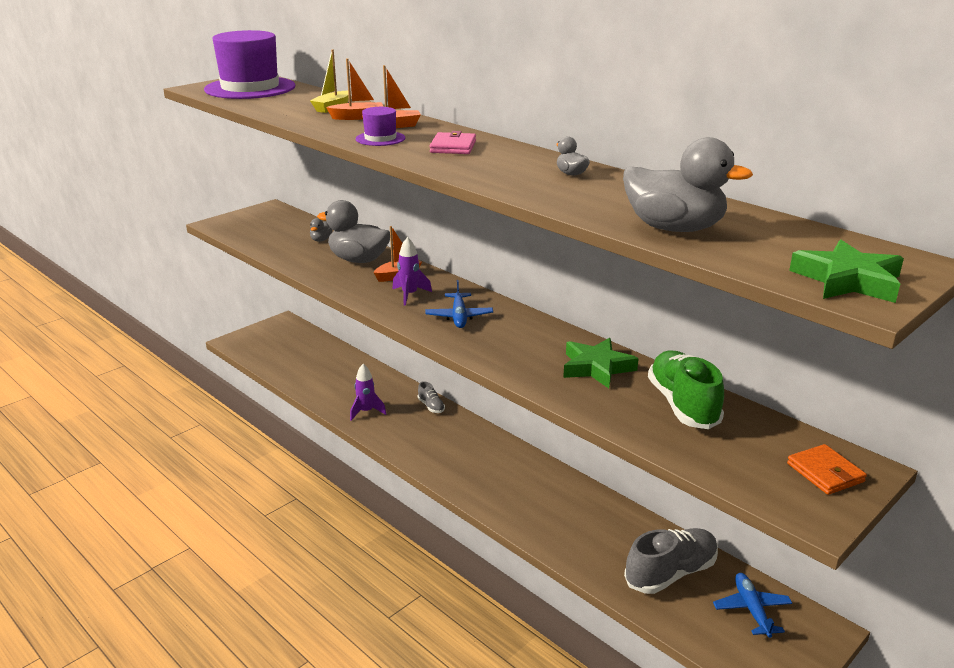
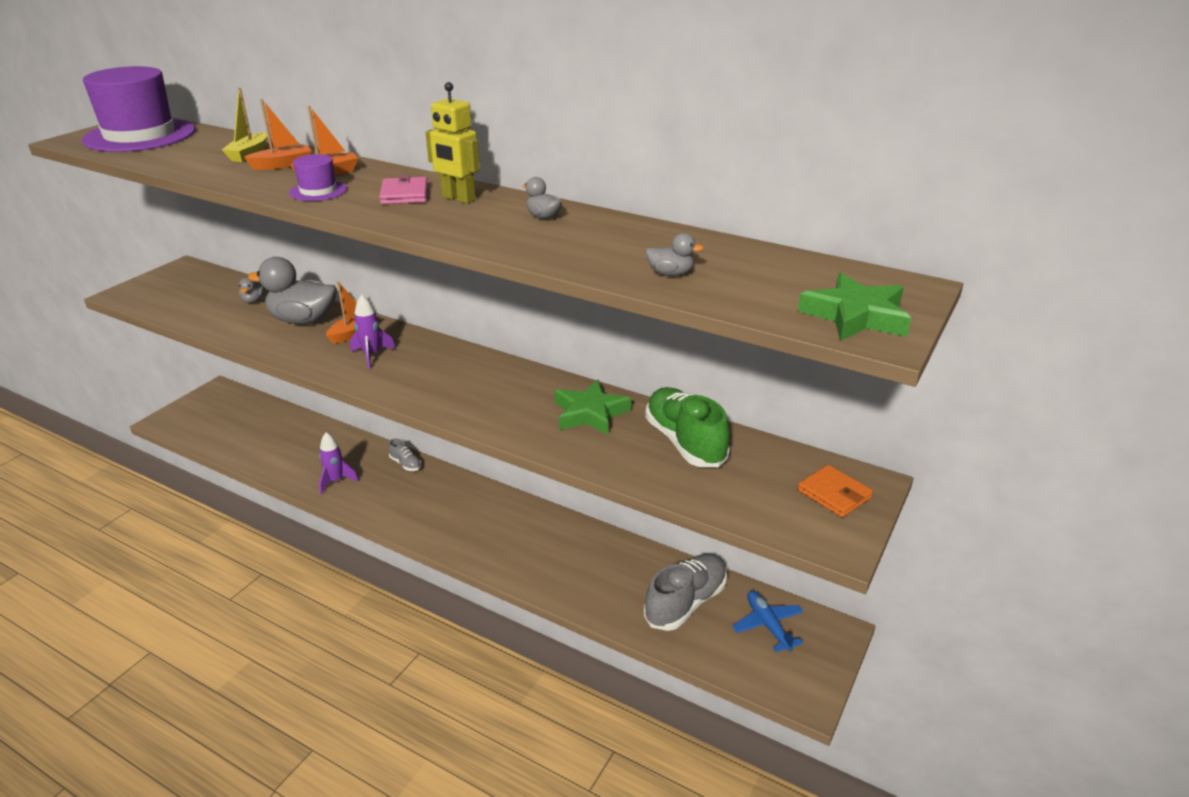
camera: 15 degrees left, 5 degrees up
blue plane [425,280,493,328] -> none
grey duck [623,137,753,232] -> grey duck [645,233,704,276], size x0.44
none -> yellow robot [425,82,480,204]

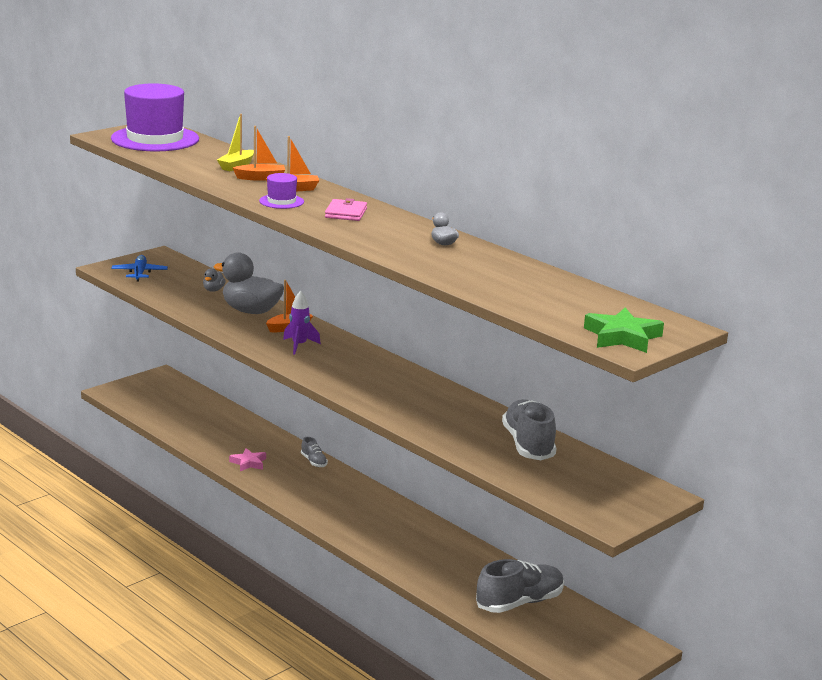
camera: 15 degrees right, 10 degrees down
purple rocket [319,432,359,494] -> pink star [229,448,266,471]
yellow robot [425,82,480,204] -> none
green star [555,379,632,435] -> none
grey duck [645,233,704,276] -> none
green shoe [645,387,730,467] -> grey shoe [502,399,556,460]
blue plane [732,591,803,652] -> blue plane moved to [112,255,168,282]
orange wallet [798,465,873,517] -> none

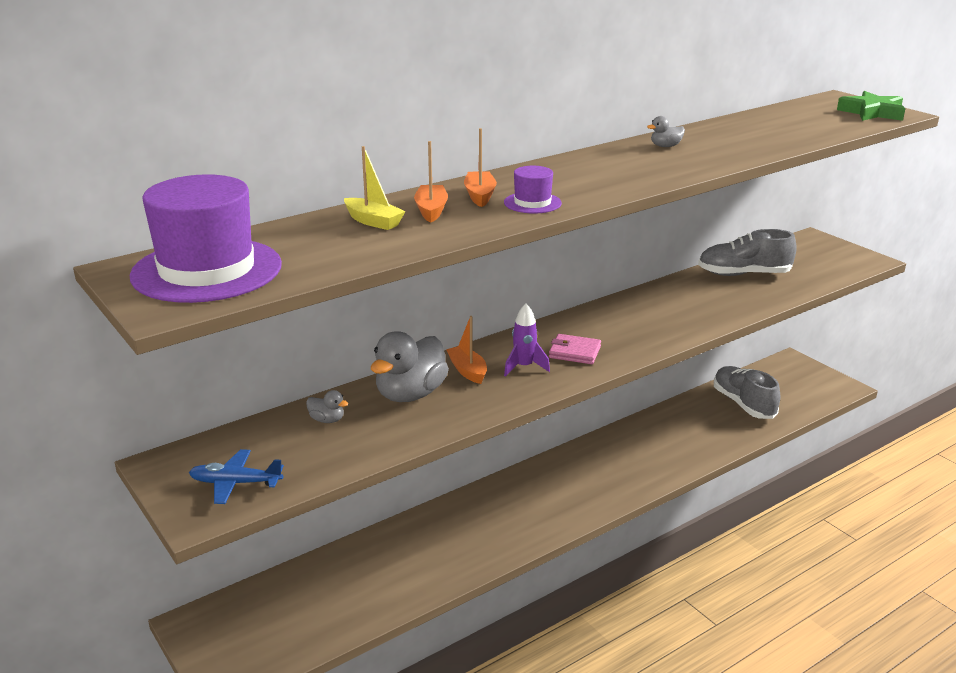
camera: 80 degrees left, 5 degrees up
pink star [229,448,266,471] -> none
grey shoe [301,437,328,467] -> none
pink wallet [325,198,367,221] -> pink wallet moved to [549,334,601,364]

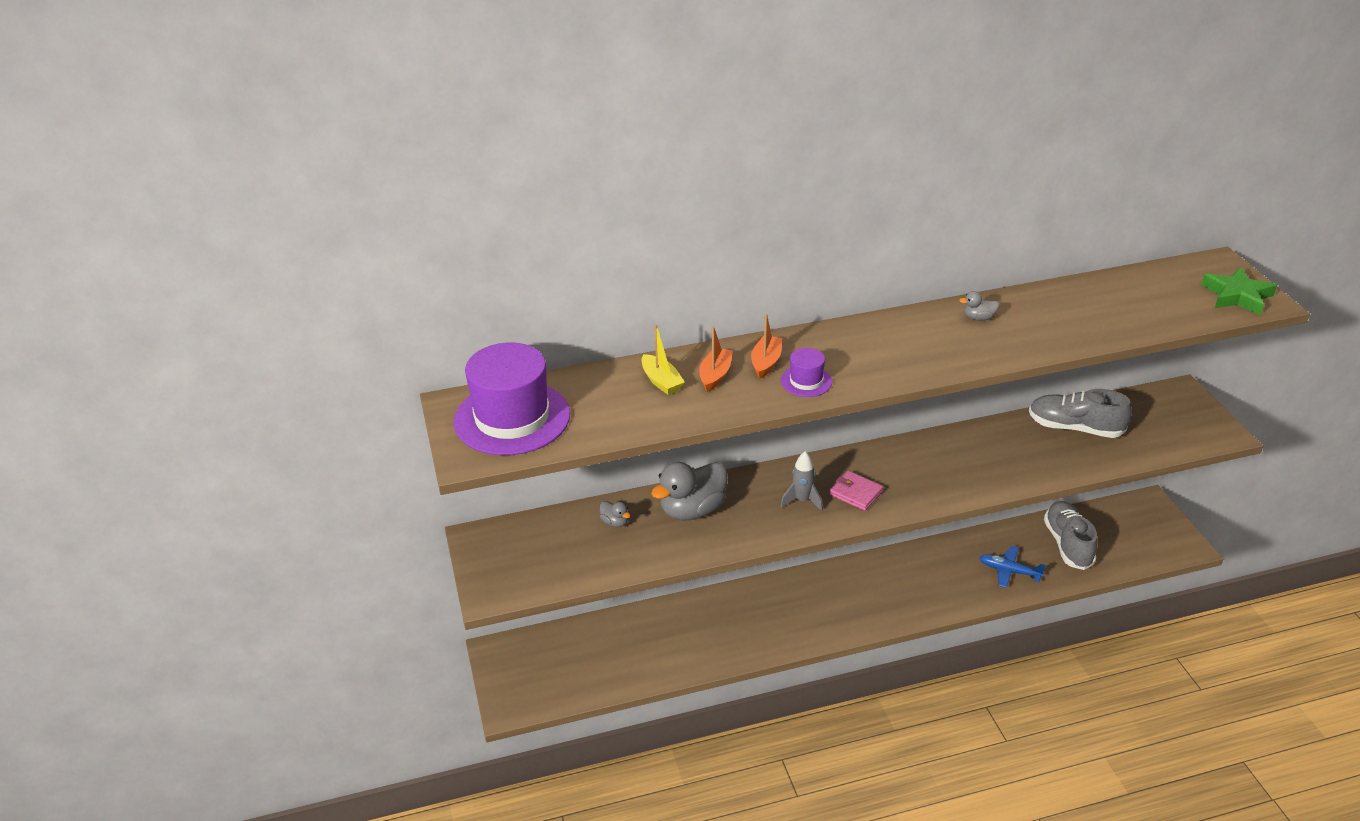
camera: 20 degrees right, 10 degrees up
blue plane [189,449,284,504] -> blue plane moved to [979,546,1046,588]
orange boat [446,316,487,384] -> none
purple rocket [504,303,550,377] -> grey rocket [780,451,823,511]

